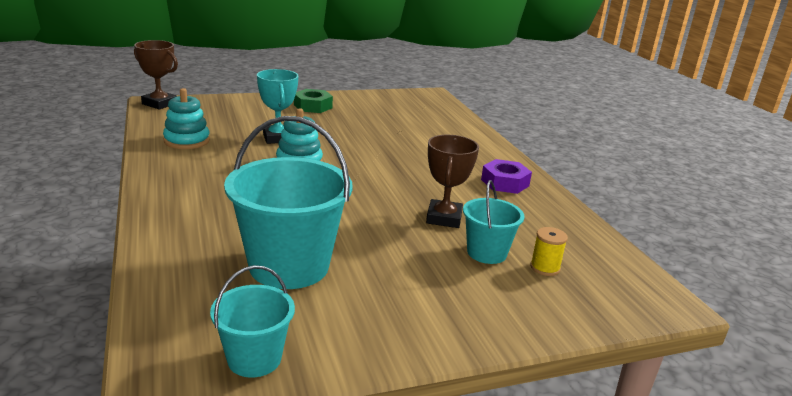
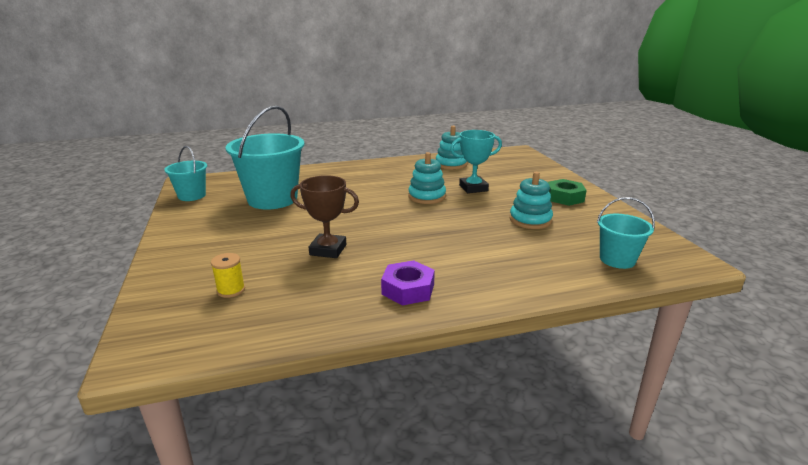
camera: 95 degrees right, 0 degrees up
brown trophy [134,40,178,109] -> none
turquoise bucket [463,180,525,264] -> turquoise bucket moved to [597,197,655,269]
none -> turquoise stacking toy [510,172,553,229]

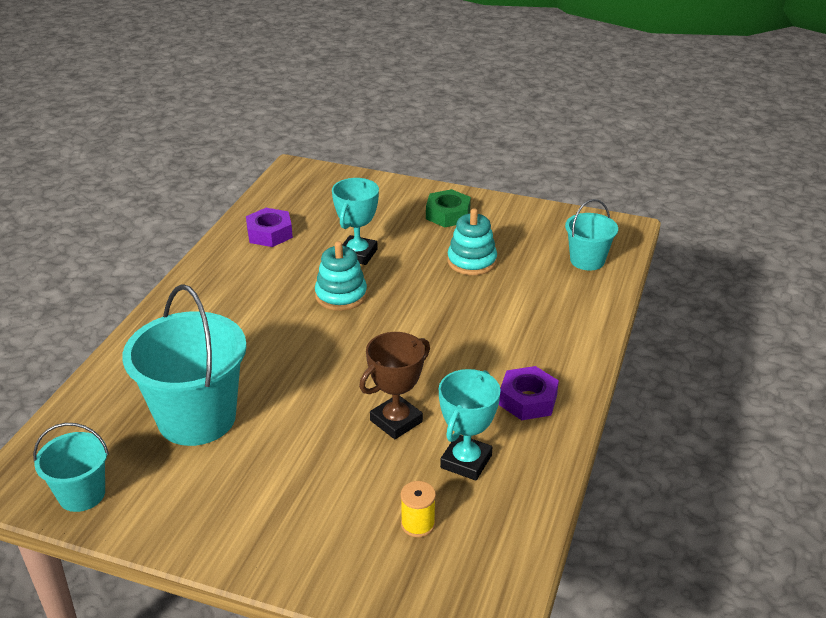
camera: 55 degrees left, 10 degrees up
turquoise stacking toy [436,126,468,170] -> purple nut [246,208,293,247]
none -> turquoise trophy [439,369,501,481]

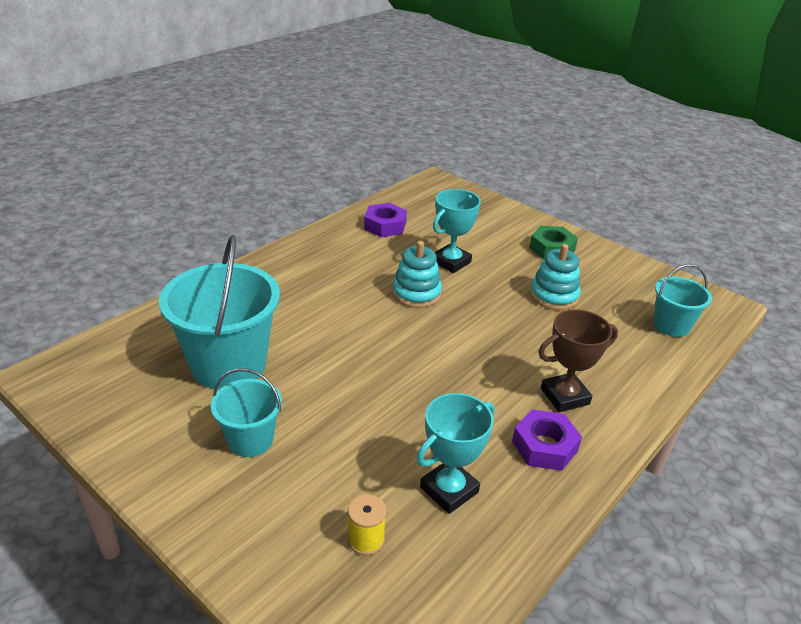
camera: 20 degrees right, 0 degrees up
turquoise bucket [33,423,109,512] -> turquoise bucket moved to [211,368,282,457]
brown trophy [359,332,430,439] -> brown trophy moved to [538,309,618,412]

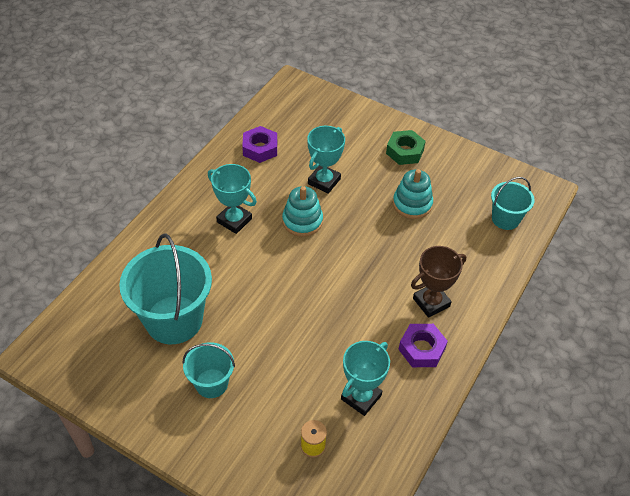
camera: 10 degrees left, 15 degrees up
none -> turquoise trophy [208,164,257,234]

